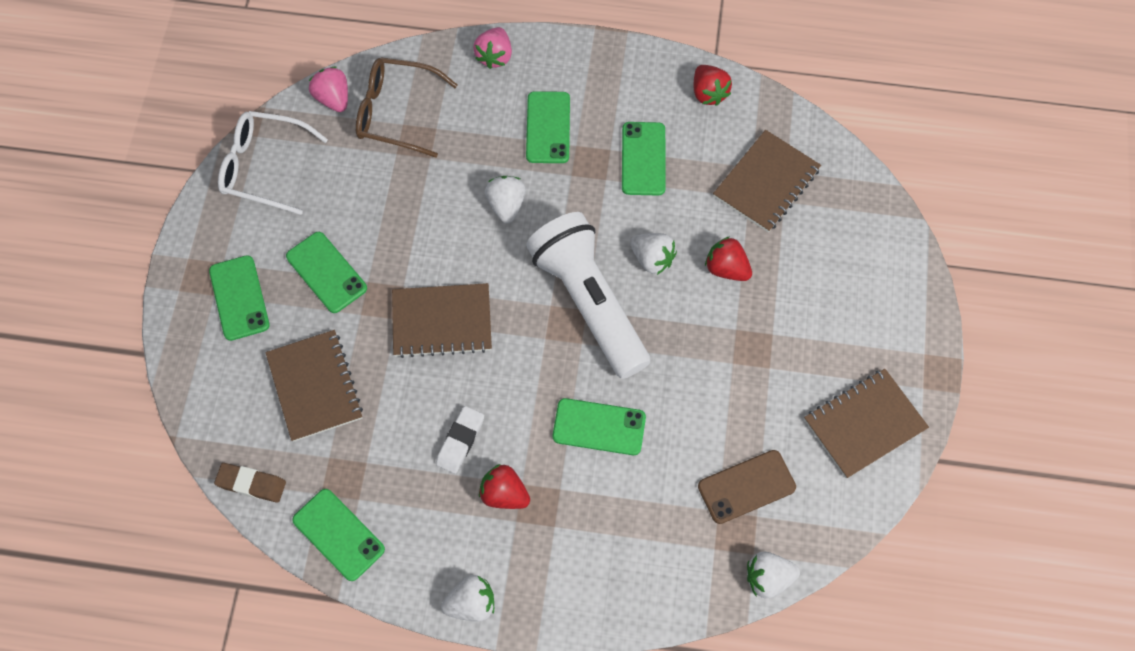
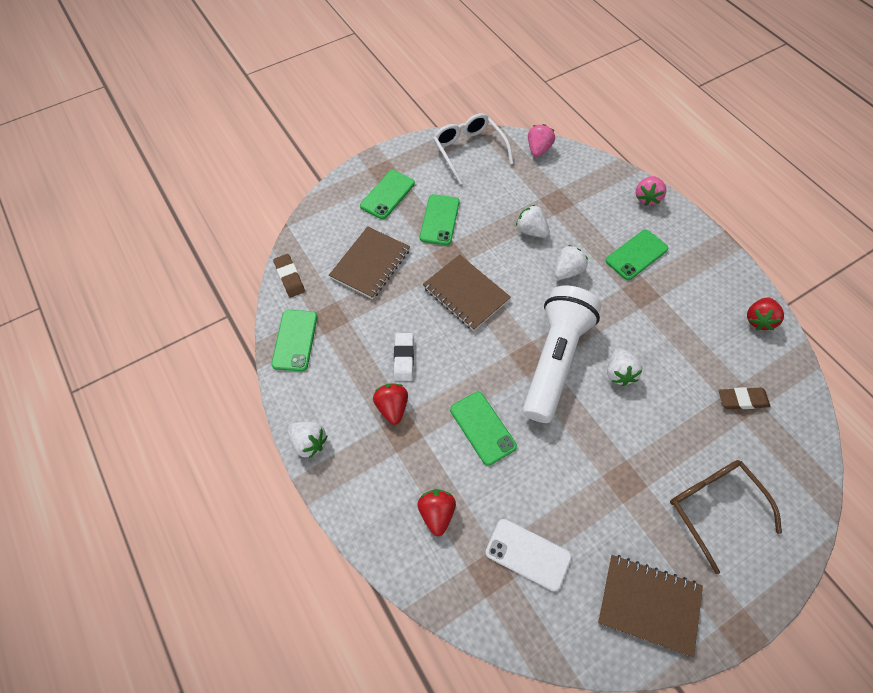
camera: 50 degrees right, 5 degrees down
brown glasses [356,57,457,158] -> brown glasses moved to [670,460,782,574]
white eraser [436,406,484,474] -> white eraser turned 75 degrees counterclockwise [394,333,414,381]
pink strawberry [473,27,512,69] -> pink strawberry turned 45 degrees counterclockwise [636,176,667,206]
green phone [622,122,666,196] -> none
brown phone [698,450,796,524] -> white phone [485,519,572,592]
red strawberry [705,236,752,281] -> red strawberry moved to [417,489,456,536]
brown notebook [713,130,821,233] -> brown eraser [719,387,770,409]
white strawberry [747,552,800,599] -> white strawberry moved to [516,205,550,238]

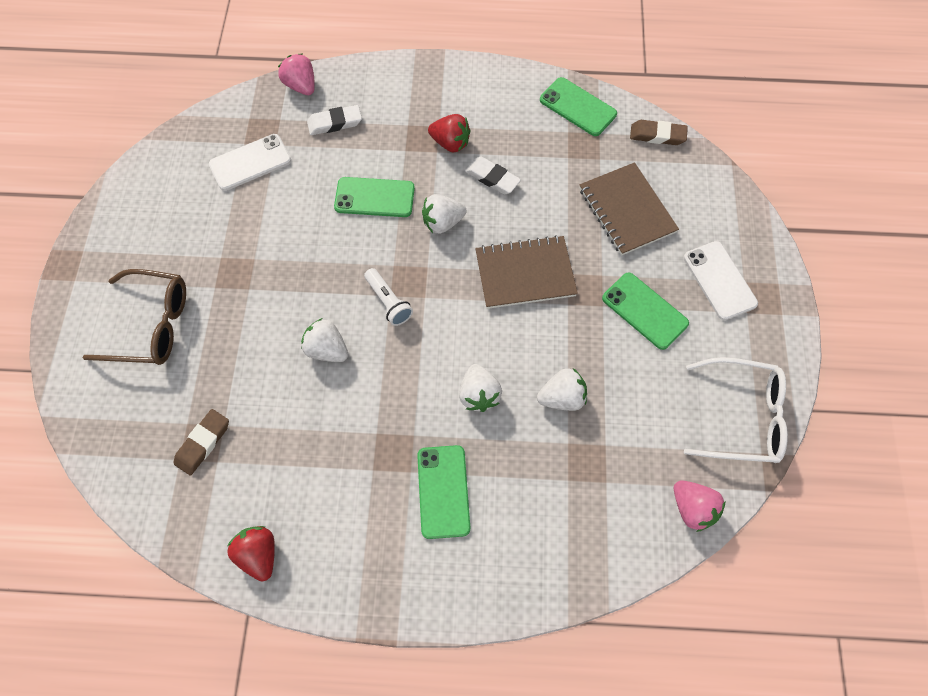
camera: 125 degrees right, 5 degrees up
white strawberry [288,422,327,458] -> white strawberry moved to [422,194,467,234]
green phone [360,170,415,219] -> white phone [684,241,758,320]
red strawberry [417,489,456,536] -> white eraser [307,105,362,135]
white flashlight [523,286,601,423] -> white flashlight [364,268,413,326], size x0.40
brown notebook [598,555,703,657] -> none
pink strawberry [636,176,667,206] -> pink strawberry moved to [278,53,315,95]

